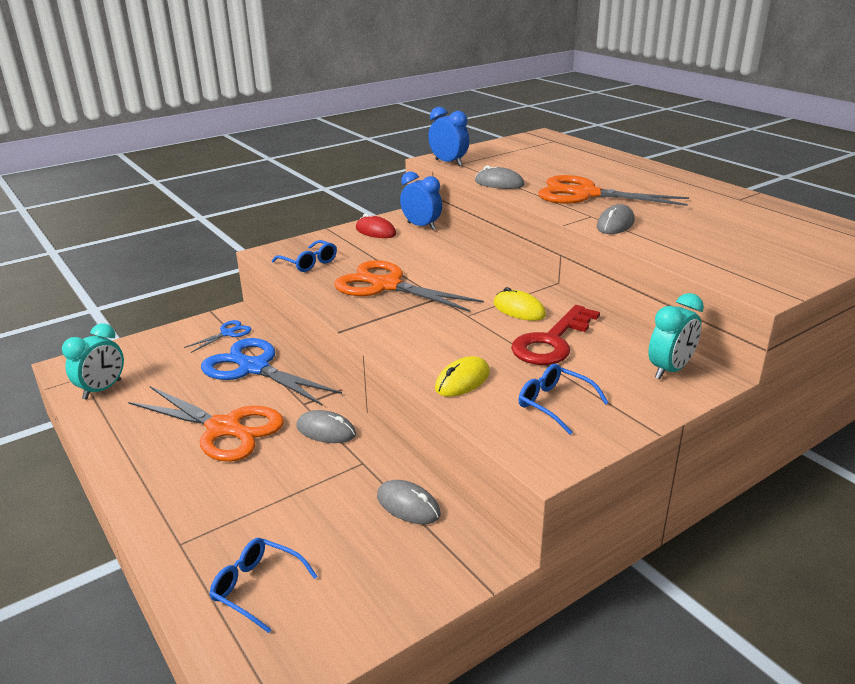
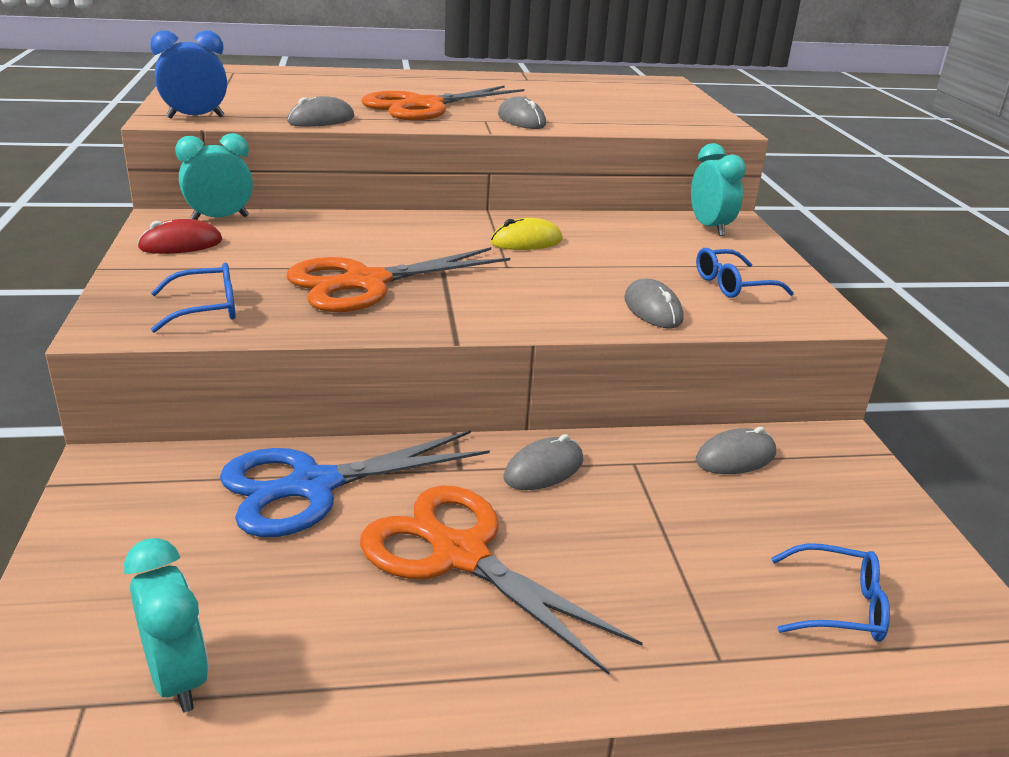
camera: 65 degrees left, 0 degrees up
orange scissors [128,386,284,462] -> orange scissors turned 105 degrees counterclockwise [360,485,643,675]
blue scissors [184,320,251,353] -> none
blue glasses [209,538,318,633] -> blue glasses turned 135 degrees counterclockwise [771,543,890,642]
blue clock [400,171,442,230] -> turquoise clock [175,133,253,220]
yellow mouse [435,356,490,397] -> grey mouse [624,279,683,328]
red key [511,305,600,365] -> none

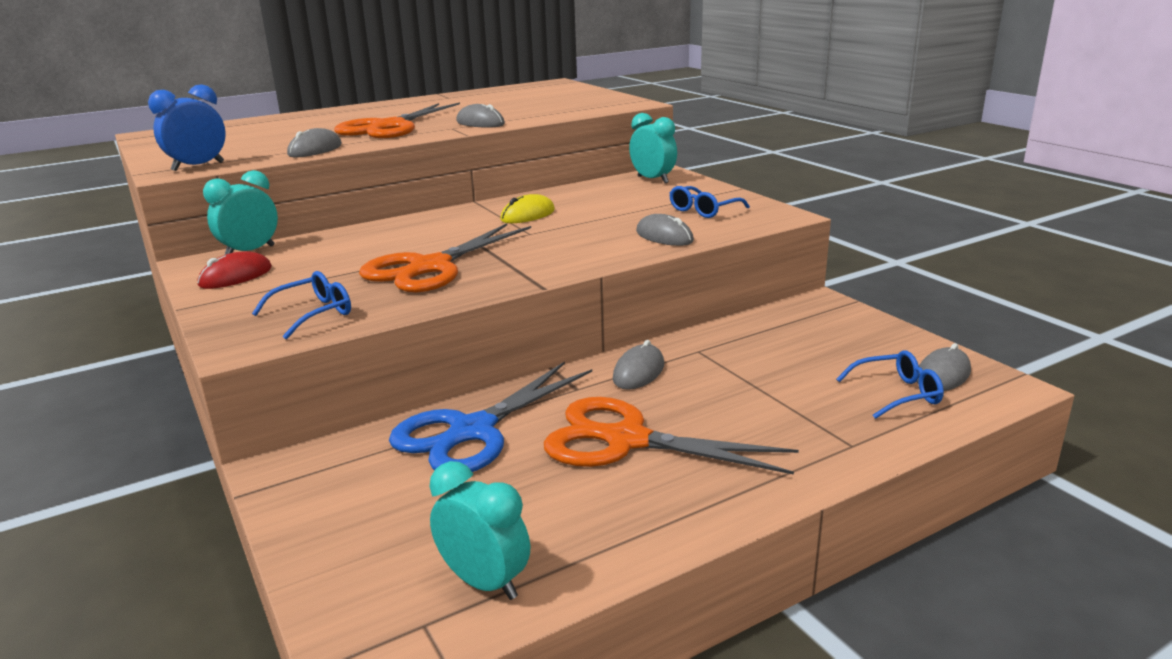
camera: 20 degrees left, 5 degrees down
grey mouse [696,427,776,474] -> grey mouse moved to [917,343,971,391]

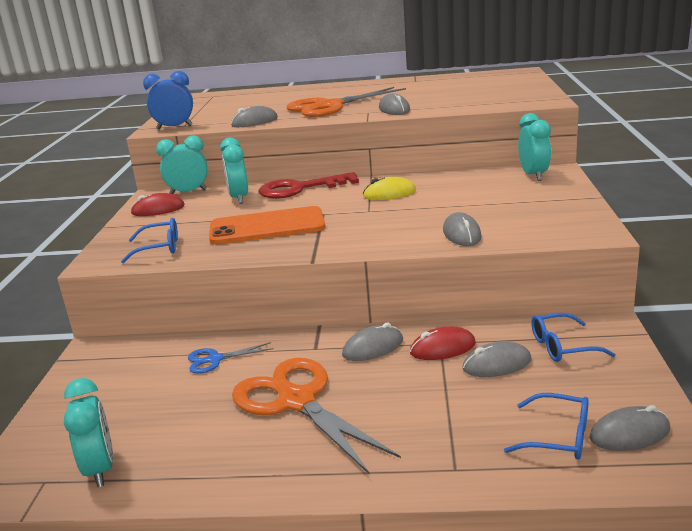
camera: 35 degrees right, 0 degrees up
orange scissors [359,223,531,293] -> orange phone [209,206,325,245]
blue scissors [389,361,592,472] -> blue scissors [188,342,274,374], size x0.47
blue glasses [670,186,750,218] -> blue glasses moved to [531,313,616,362]
none -> turquoise clock [220,138,248,204]
none -> red key [259,172,359,199]
none -> red mouse [410,326,476,360]
none -> grey mouse [462,341,532,377]

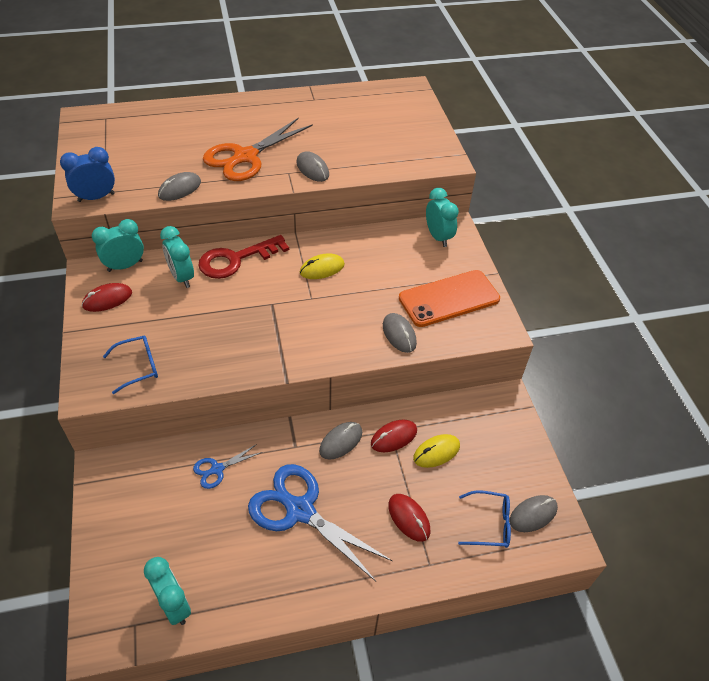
camera: 20 degrees left, 25 degrees up
orange phone [209,206,325,245] -> orange phone moved to [399,270,500,327]
orange scissors [232,358,401,475] -> blue scissors [248,464,392,581]
grey mouse [462,341,532,377] -> yellow mouse [413,434,460,468]
blue glasses [531,313,616,362] -> none
none -> red mouse [388,494,430,542]

